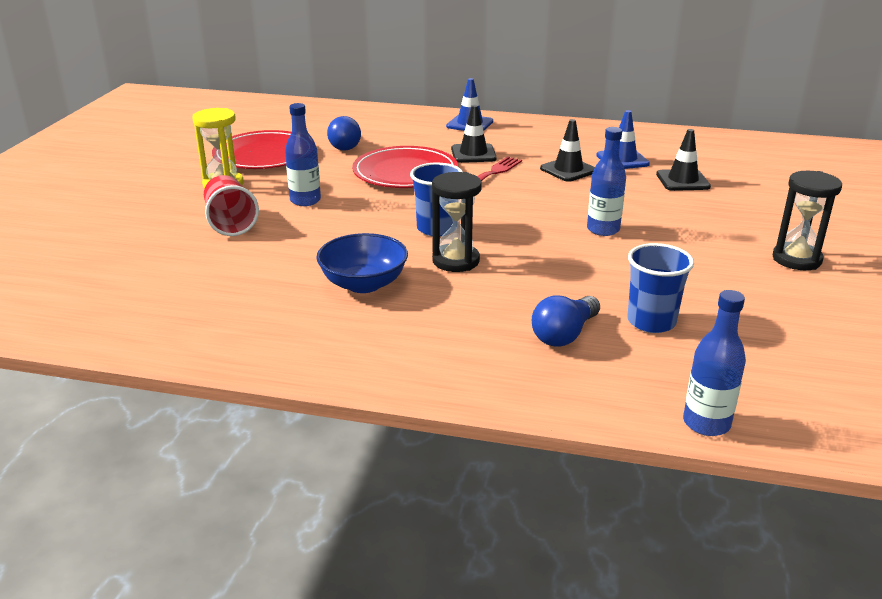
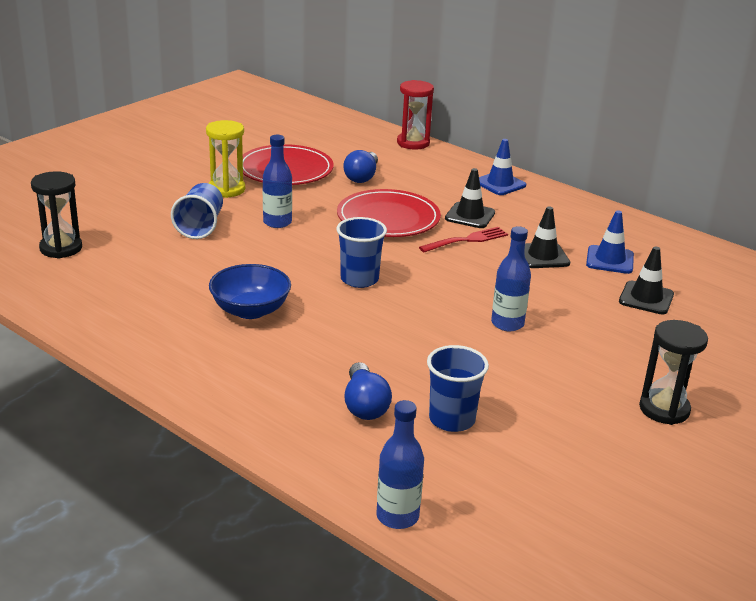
camera: 25 degrees right, 0 degrees up
red cup [204,175,259,236] -> blue cup [171,183,223,239]
black hourglass [432,172,482,272] -> black hourglass moved to [31,171,82,259]
blue light bulb [532,296,600,347] -> blue light bulb turned 75 degrees counterclockwise [344,362,392,420]
none -> red hourglass [397,80,434,150]

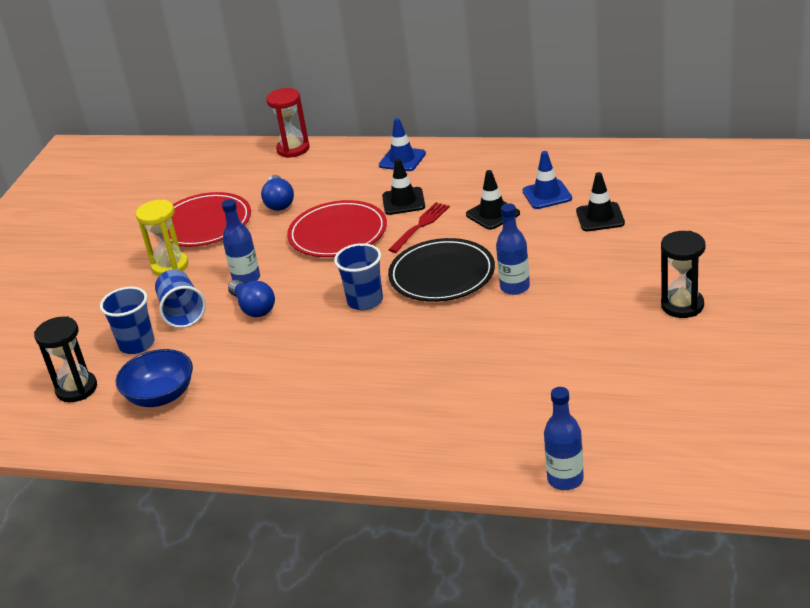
camera: 20 degrees left, 5 degrees up
blue bowl [209,264,291,319] -> blue bowl moved to [116,349,193,407]
blue light bulb [344,362,392,420] -> blue light bulb moved to [228,280,275,317]
blue cup [427,345,489,432] -> blue cup moved to [100,287,155,354]
none -> black plate [388,238,495,302]

